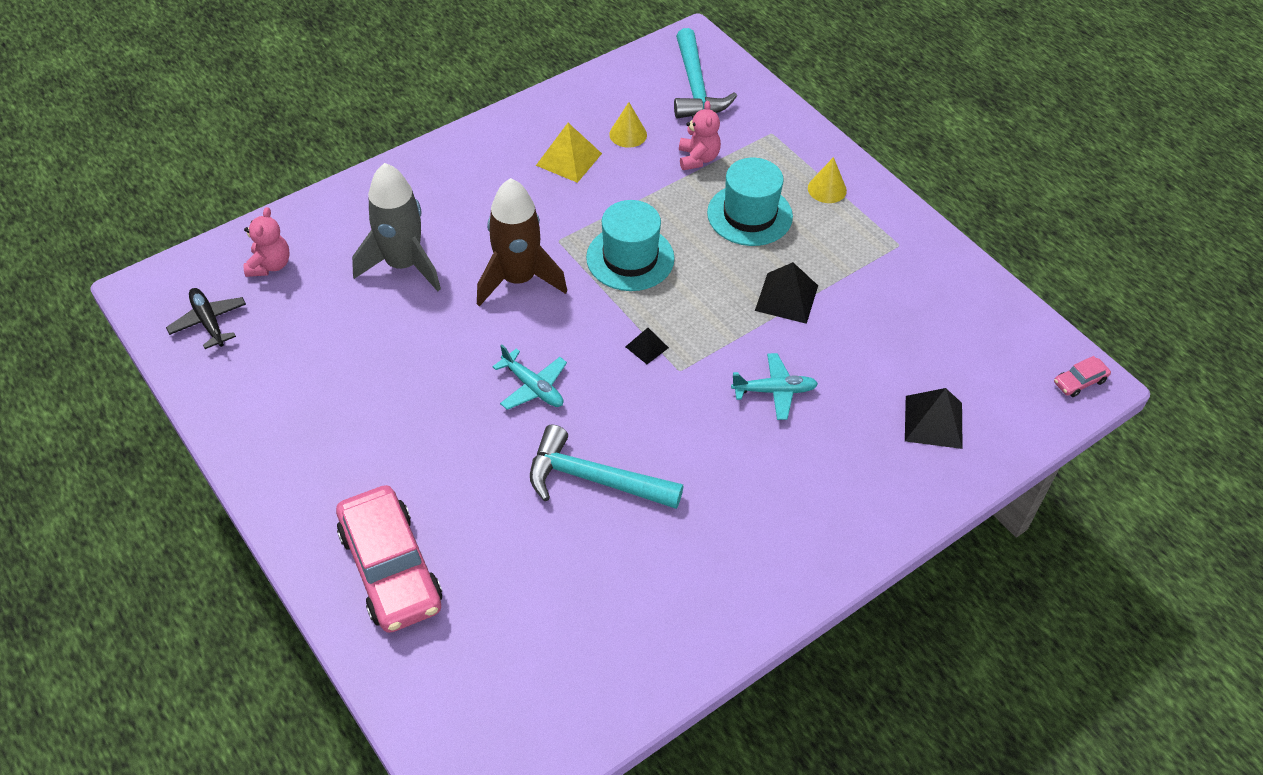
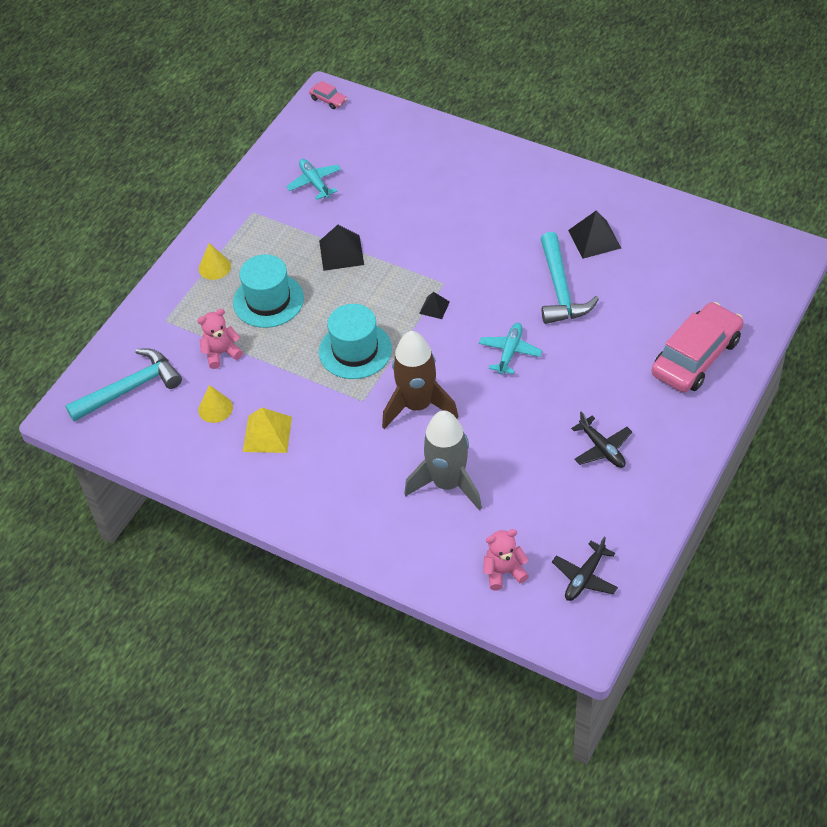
camera: 110 degrees left, 0 degrees up
turquoise plane [731,353,818,420] -> turquoise plane moved to [286,159,341,200]
black pyramid [905,388,963,449] -> black pyramid moved to [568,211,621,259]
none -> black plane [571,411,632,468]

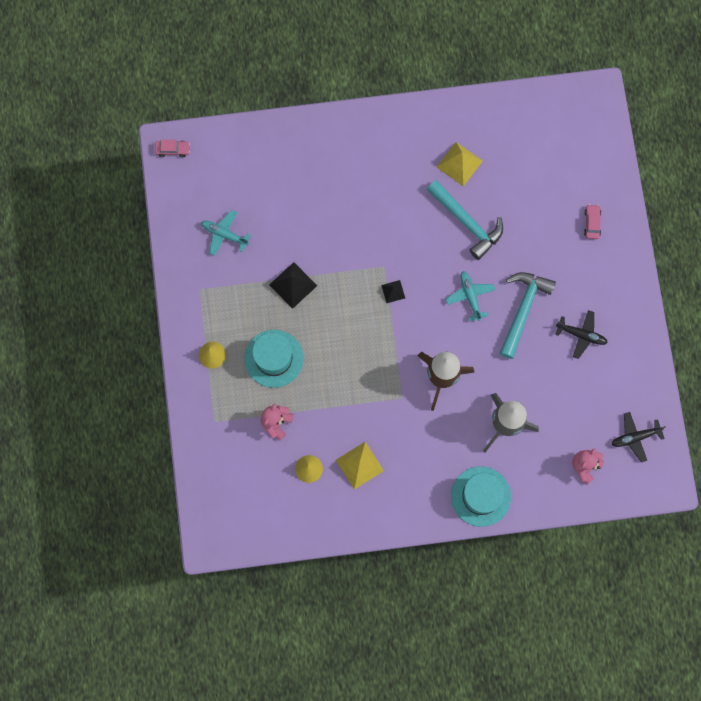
camera: 40 degrees left, 25 degrees up
turquoise hammer [65,349,182,422] -> turquoise hammer moved to [500,272,556,359]
turquoise hat [319,304,392,379] -> turquoise hat moved to [451,466,511,527]
black plane [552,536,618,601] -> black plane turned 75 degrees clockwise [611,412,666,462]
black pyramid [568,211,621,259] -> yellow pyramid [437,142,483,186]
pink car [651,302,743,392] -> pink car [584,204,601,239], size x0.41

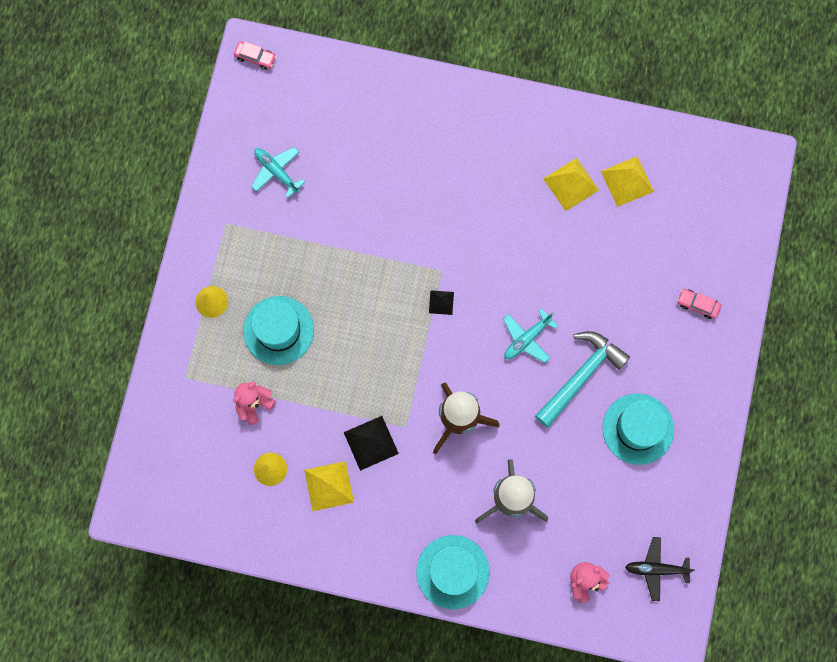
camera: 20 degrees right, 0 degrees up
black pyramid [269,262,317,309] -> black pyramid moved to [344,416,399,471]
turquoise hammer [427,180,503,260] -> none
turquoise plane [446,271,495,322] -> turquoise plane turned 135 degrees counterclockwise [503,308,558,363]
black plane [555,310,608,359] -> turquoise hat [602,393,674,465]
pink car [584,204,601,239] -> pink car turned 90 degrees counterclockwise [677,289,722,319]
none -> yellow pyramid [601,156,654,207]

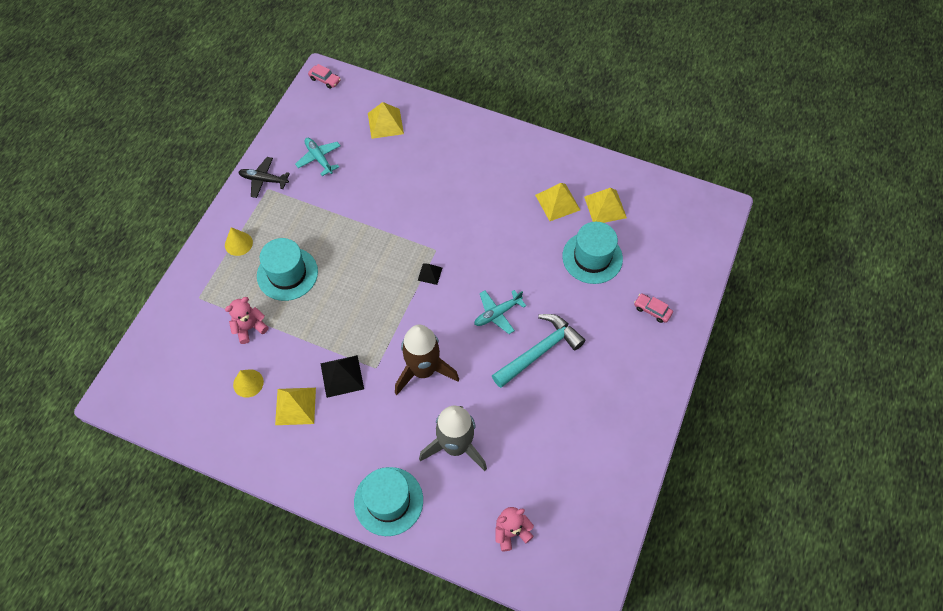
camera: 10 degrees right, 15 degrees down
turquoise hat [602,393,674,465] -> turquoise hat moved to [562,222,623,284]
black plane [625,537,695,601] -> black plane moved to [239,157,290,198]
none -> yellow pyramid [368,102,404,139]

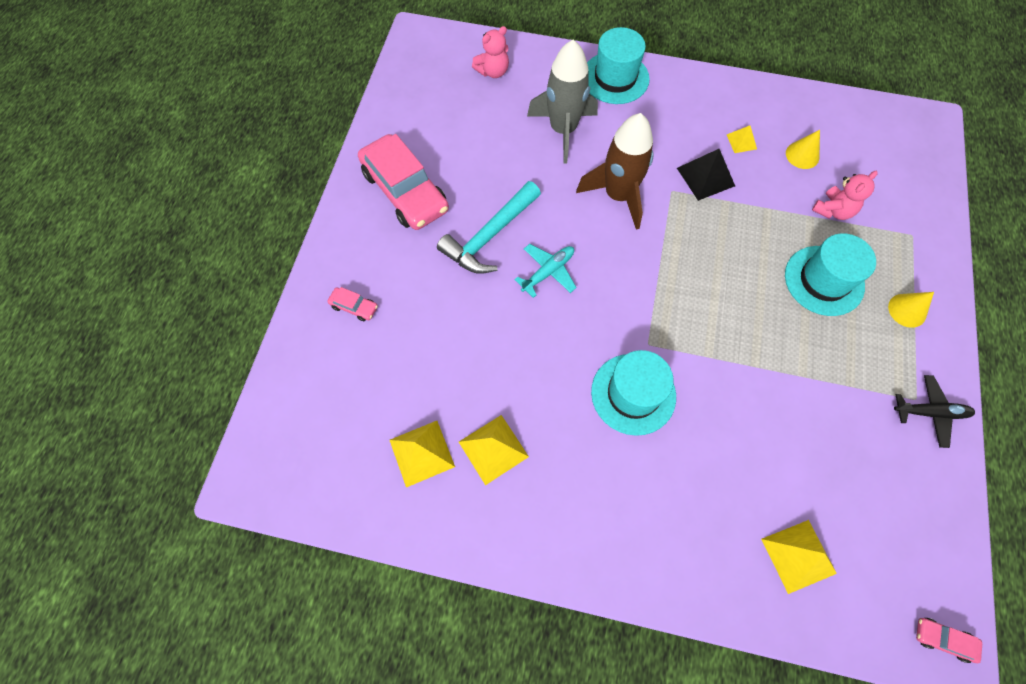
camera: 170 degrees right, 5 degrees up
yellow pyramid [275,388,316,425] -> yellow pyramid [727,126,757,153], size x0.57
turquoise plane [295,138,341,176] -> none
black pyramid [418,263,442,285] -> none
turquoise hat [562,222,623,284] -> turquoise hat moved to [591,350,676,436]
none -> pink car [358,134,449,230]

